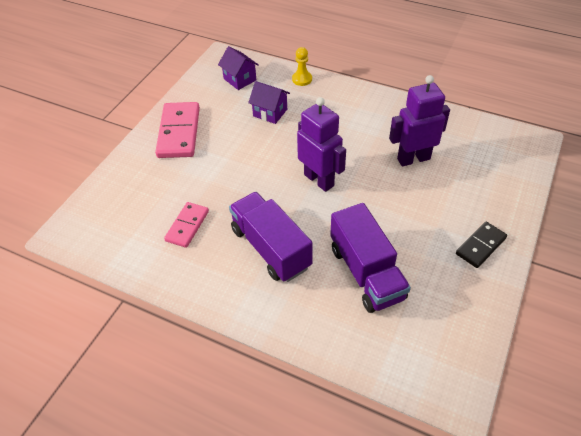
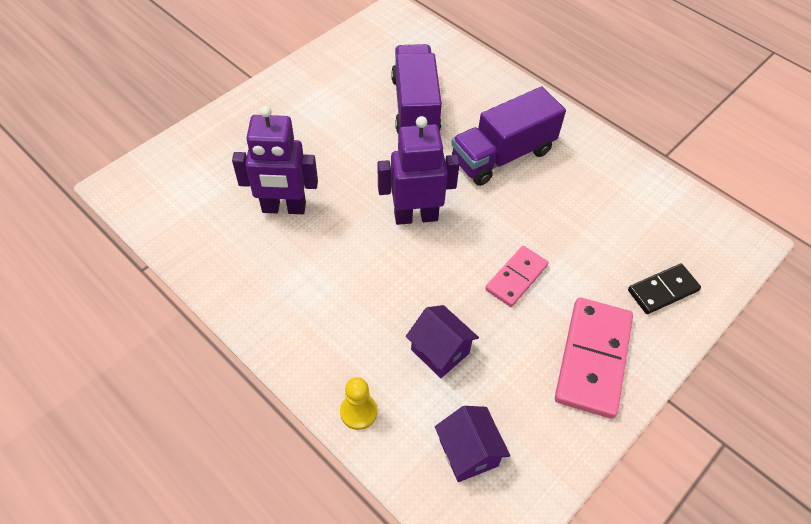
camera: 165 degrees left, 5 degrees up
pink domino [164,202,209,248] -> pink domino moved to [485,246,548,307]
purple truck [229,192,313,282] -> purple truck turned 75 degrees clockwise [451,86,566,186]
purple robot [297,97,346,192] -> purple robot turned 105 degrees clockwise [377,116,460,225]
black domino [456,222,507,268] -> black domino moved to [628,264,701,314]

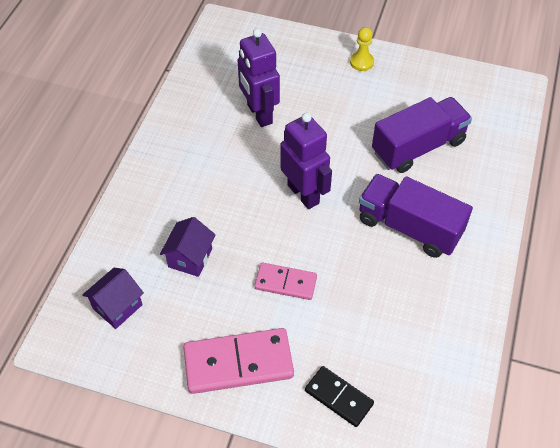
camera: 65 degrees right, 0 degrees up
yellow pawn [340,377,377,430] -> yellow pawn moved to [350,27,374,71]

